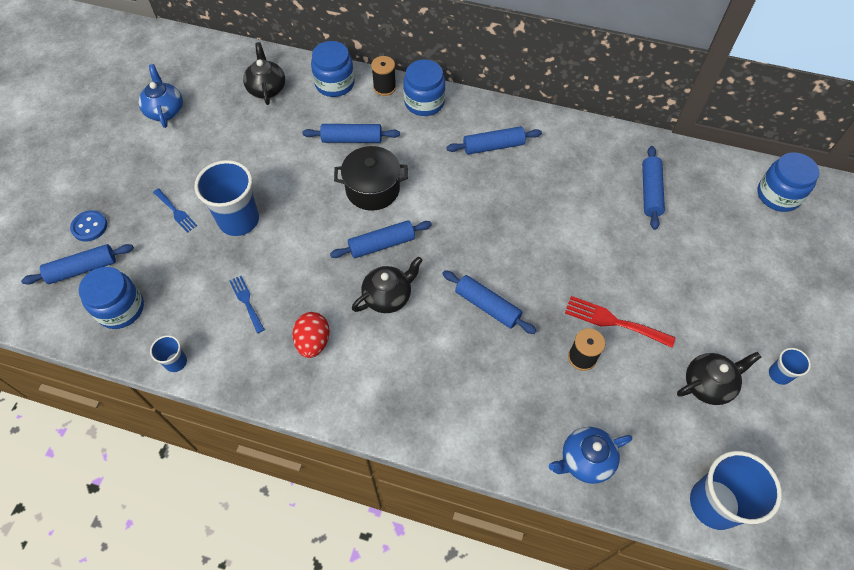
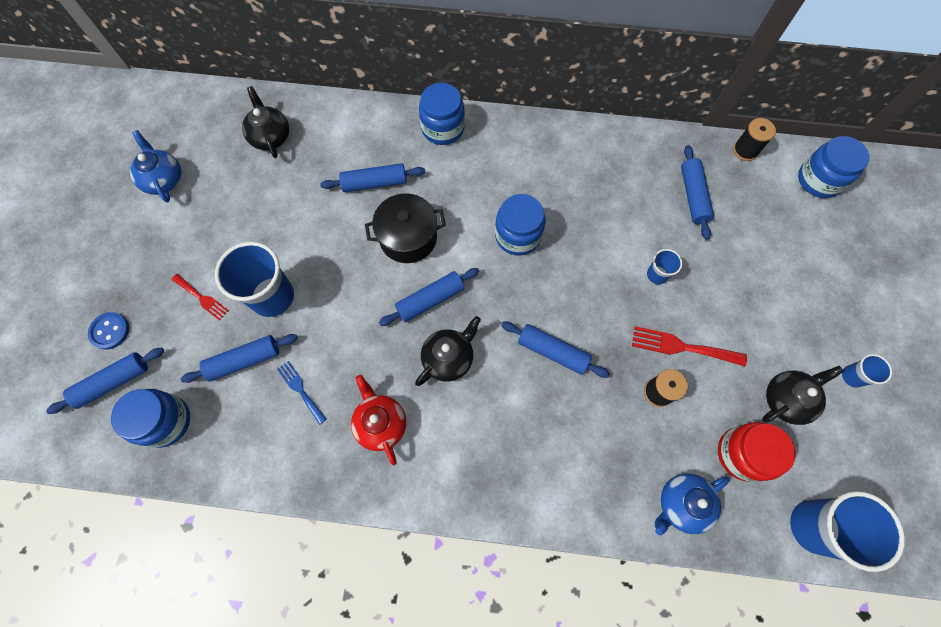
camera: 10 degrees left, 10 degrees up
blue cup [150,335,187,372] -> blue cup moved to [647,249,682,284]
blue fork [153,188,197,233] -> red fork [171,274,229,321]
red egg [292,312,330,358] -> red teapot [351,375,406,465]
blue jar [311,41,355,97] -> blue jar moved to [495,194,545,255]
black spool [371,56,396,96] -> black spool moved to [733,118,776,161]
blue rolling pin [446,126,542,155] -> blue rolling pin moved to [181,334,298,383]
none -> red jar [718,422,796,482]

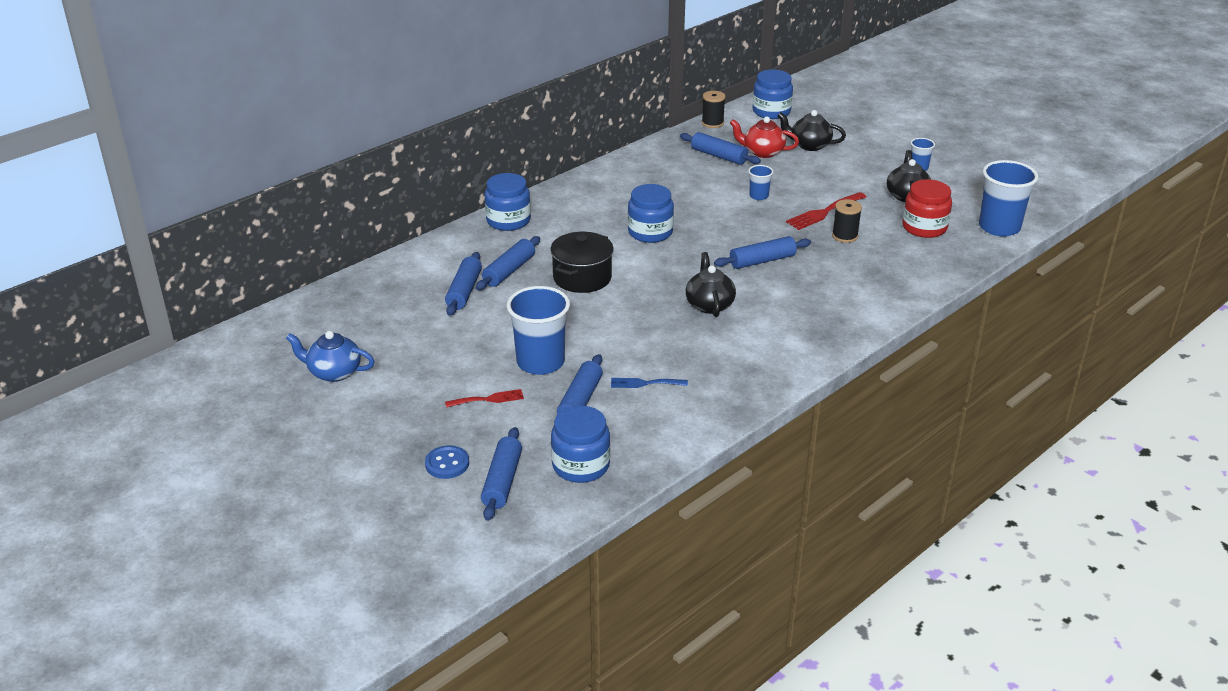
camera: 50 degrees left, 35 degrees down
black teapot [242,86,289,158] -> black teapot moved to [778,110,846,151]
red teapot [351,375,406,465] -> red teapot moved to [730,117,799,158]
blue rolling pin [379,268,479,326] -> blue rolling pin moved to [445,252,482,316]
blue teapot [655,473,730,535] -> none

